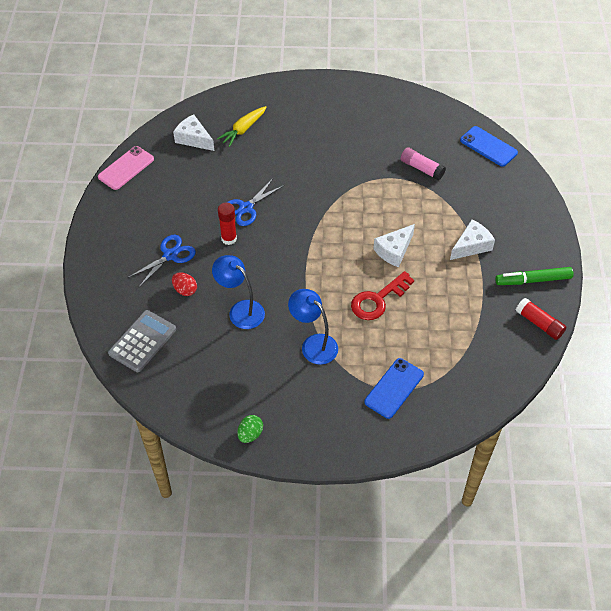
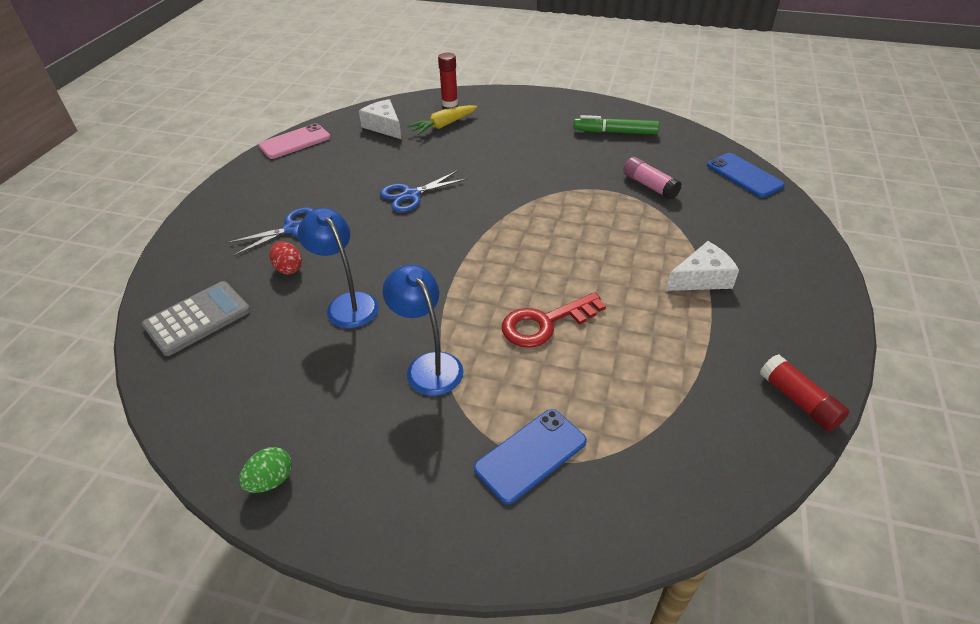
camera: 15 degrees right, 10 degrees down
red glue stick [218,202,237,245] -> red glue stick moved to [438,53,458,108]
white cheese [373,224,415,267] -> none
green marker [495,267,573,285] -> green marker moved to [573,115,659,134]

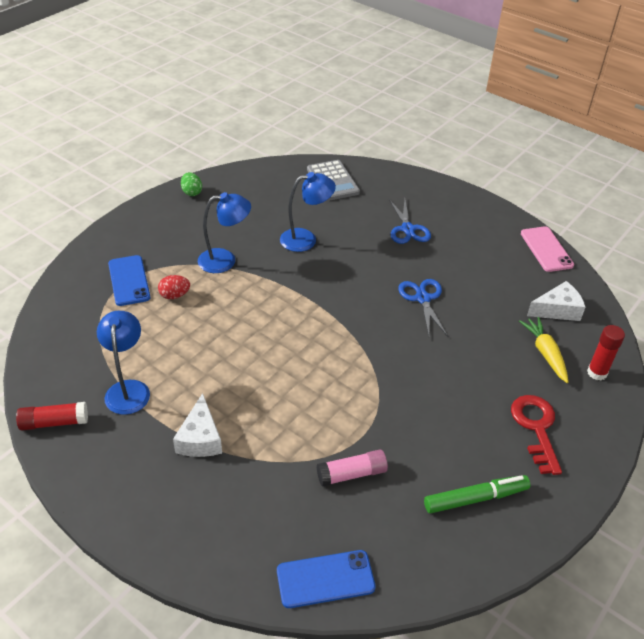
camera: 110 degrees right, 0 degrees up
red egg [270,241,302,275] -> red egg moved to [158,275,190,299]
red key [502,292,606,348] -> red key moved to [511,395,562,475]
green marker [573,115,659,134] -> green marker turned 45 degrees clockwise [424,475,531,513]
none -> blue lamp [97,311,150,415]

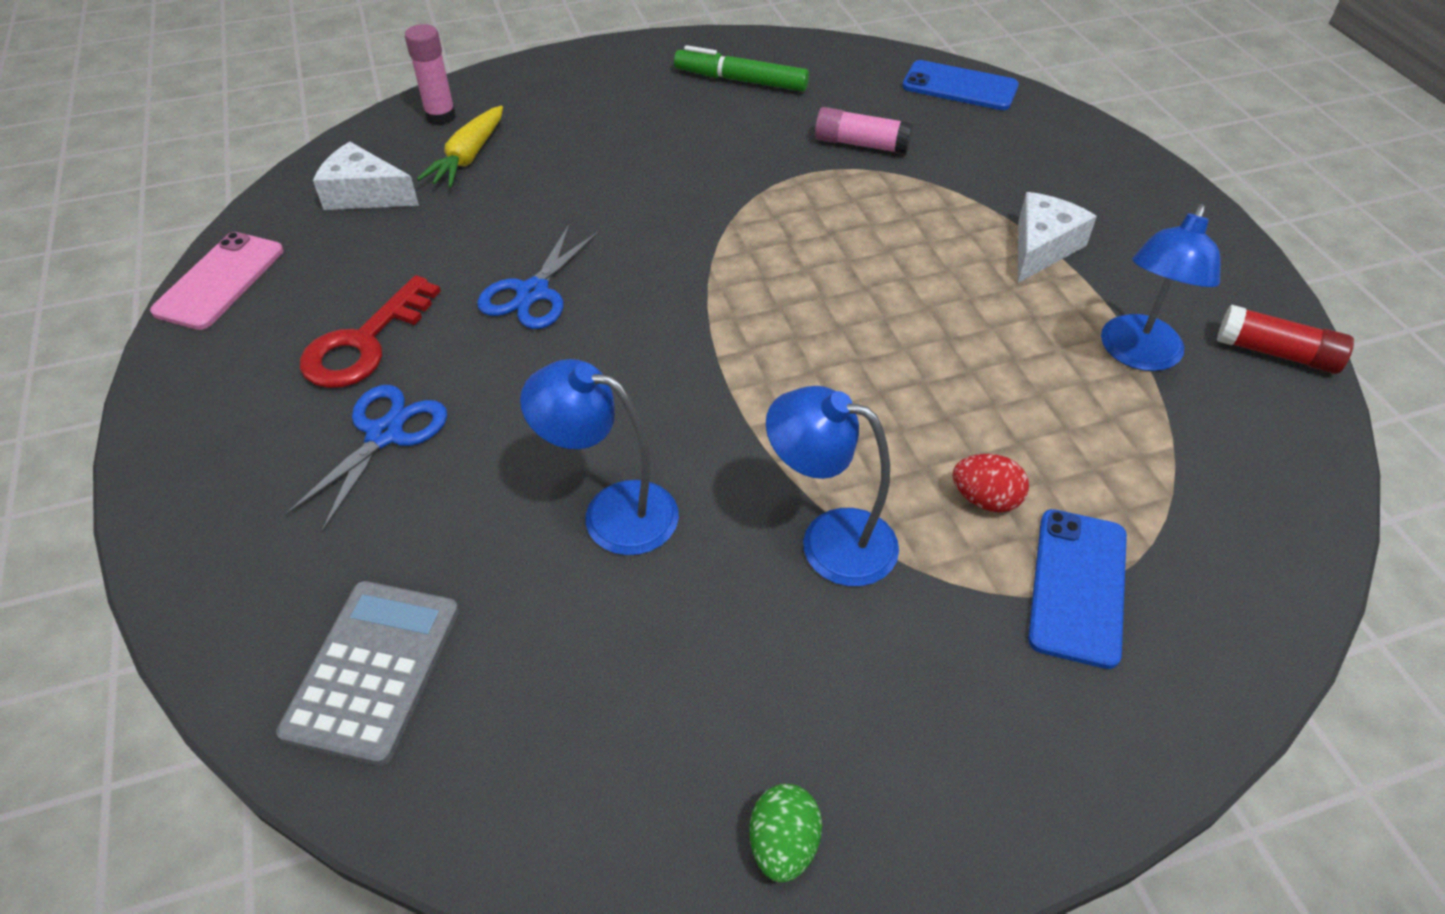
camera: 145 degrees left, 5 degrees up
red key [511,395,562,475] -> red key moved to [300,275,441,388]
red glue stick [587,325,625,380] -> pink glue stick [405,24,456,125]

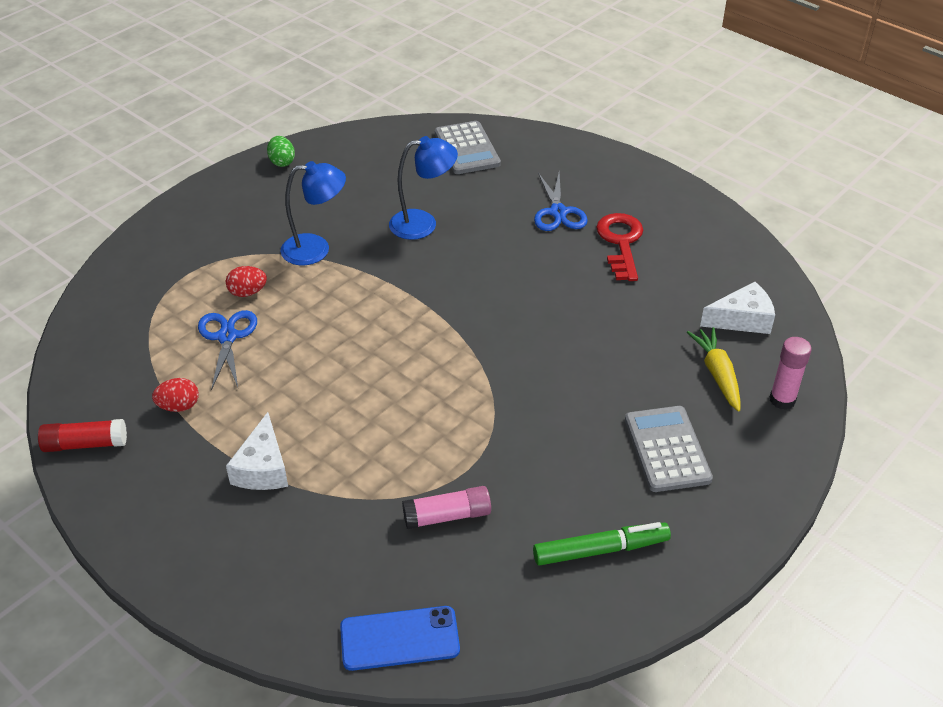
camera: 150 degrees right, 5 degrees down
pink phone [150,232,283,330] -> none
blue scissors [477,224,600,329] -> blue scissors moved to [198,310,257,390]
blue phone [1028,509,1127,669] -> none
blue lamp [1101,204,1221,371] -> red egg [152,378,199,412]
none -> grey calculator [625,406,713,492]

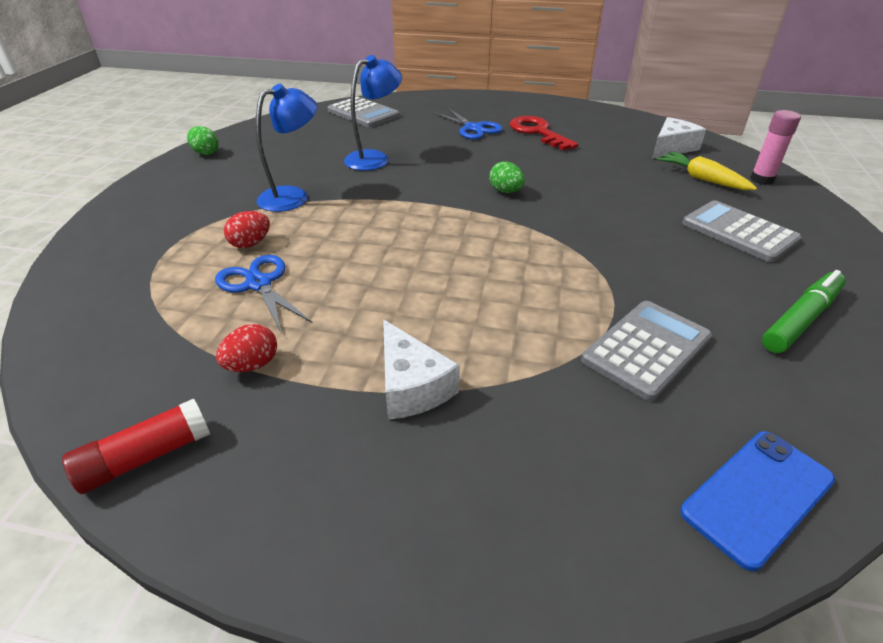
camera: 30 degrees left, 5 degrees down
pink glue stick [402,486,491,529] -> grey calculator [581,301,712,401]
none -> green egg [489,162,525,193]

